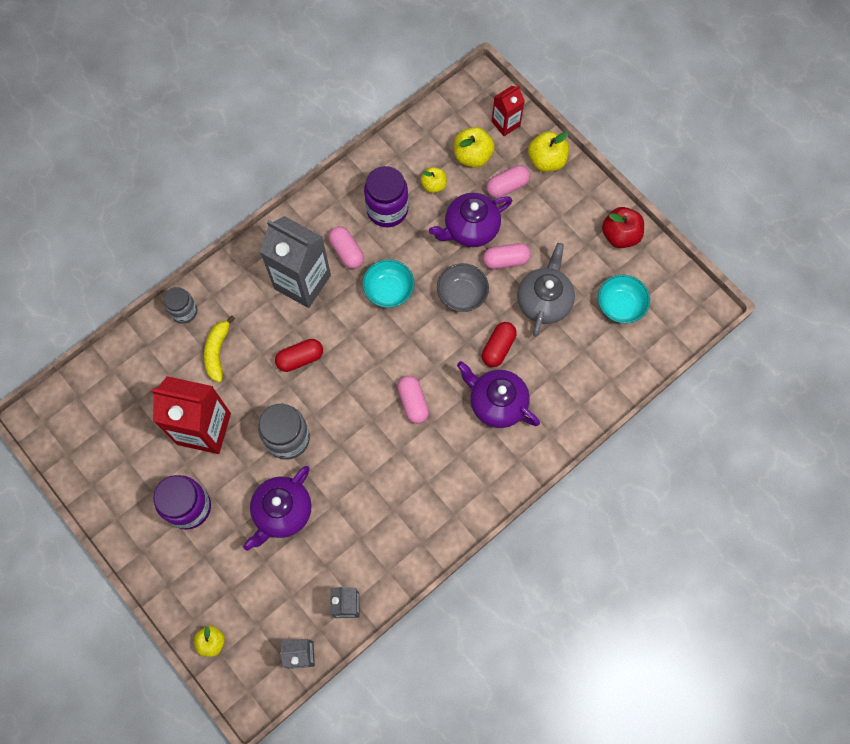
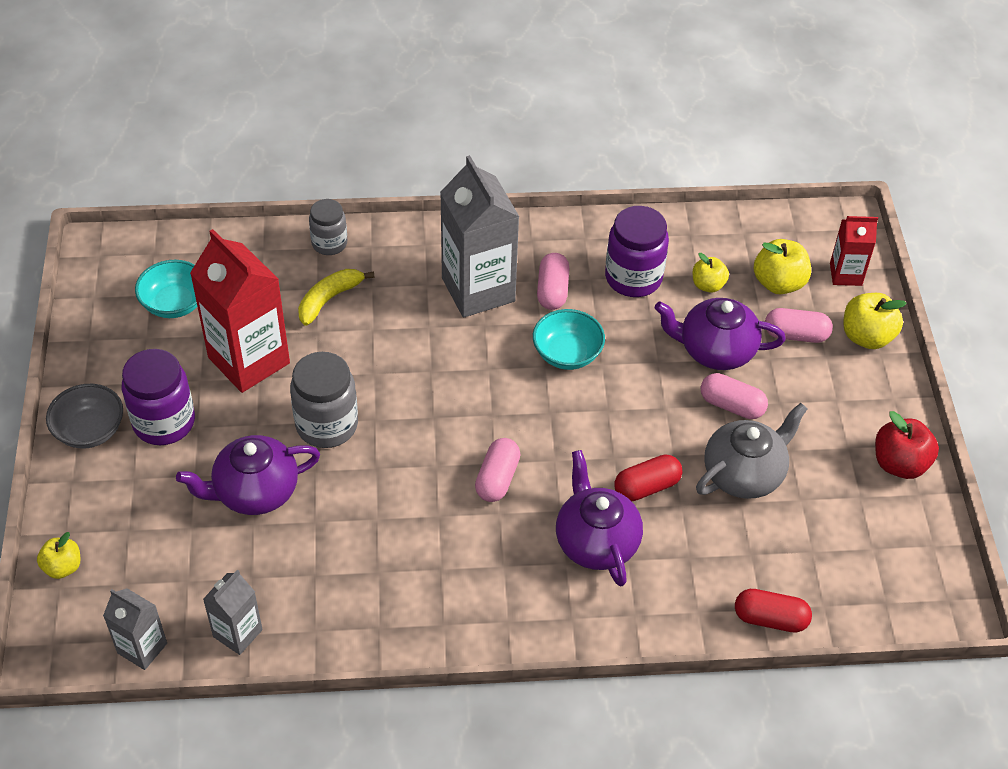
camera: 35 degrees right, 20 degrees down
red capsule [275,339,323,372] -> red capsule moved to [735,589,812,633]
grey bowl [437,263,489,312] -> grey bowl moved to [46,384,123,448]
turquoise bowl [598,274,650,323] -> turquoise bowl moved to [135,260,197,318]

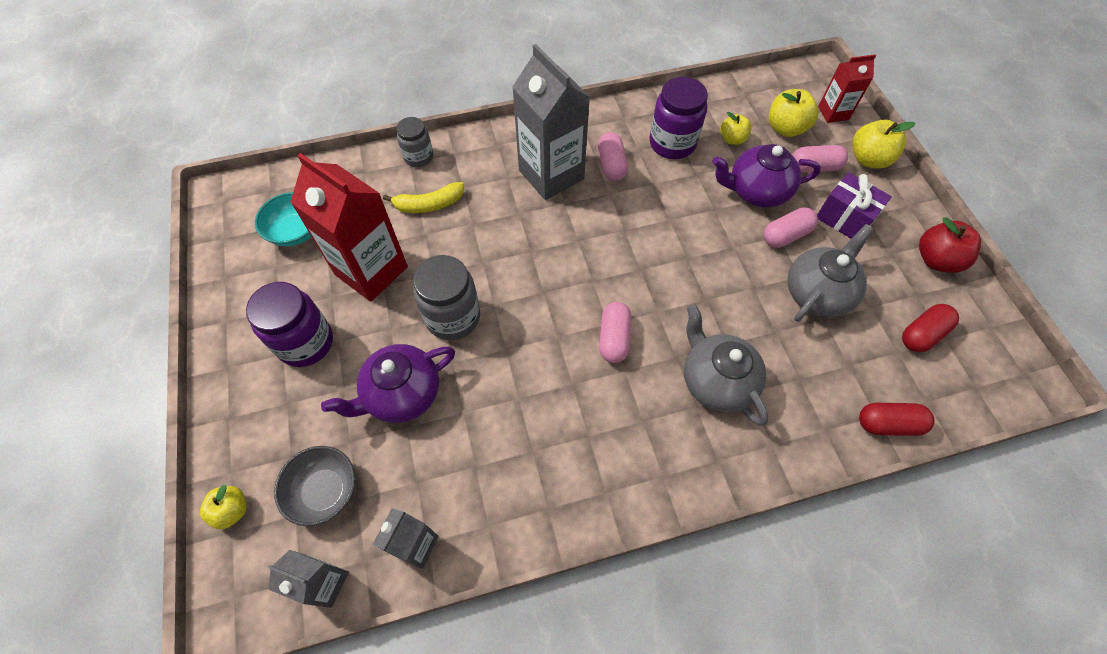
camera: 10 degrees left, 10 degrees up
grey bowl [46,384,123,448] -> grey bowl moved to [274,446,355,526]
yellow banana [298,269,375,326] -> yellow banana turned 135 degrees counterclockwise [383,182,464,213]
turquoise bowl [533,309,605,370] -> none
purple teapot [556,450,643,586] -> grey teapot [684,304,769,426]
red capsule [615,454,682,501] -> red capsule moved to [902,304,959,352]
pink capsule [701,373,768,419] -> pink capsule turned 45 degrees counterclockwise [764,207,818,248]
none -> purple gift [817,172,892,239]

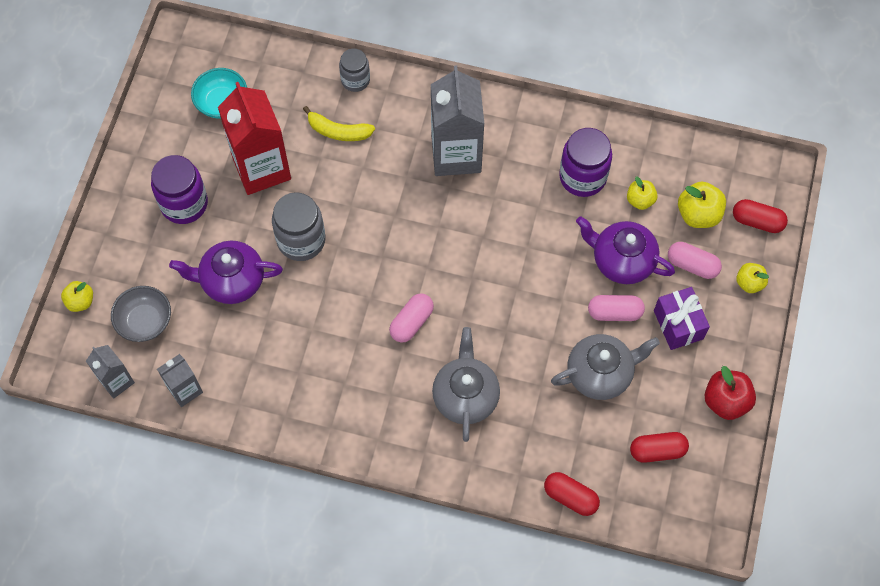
camera: 30 degrees right, 5 degrees up
pink capsule [598,132,628,181] -> none
red carton [818,54,876,123] -> red capsule [733,199,788,233]
yellow apple [852,120,916,169] -> yellow apple [736,263,769,293], size x0.64

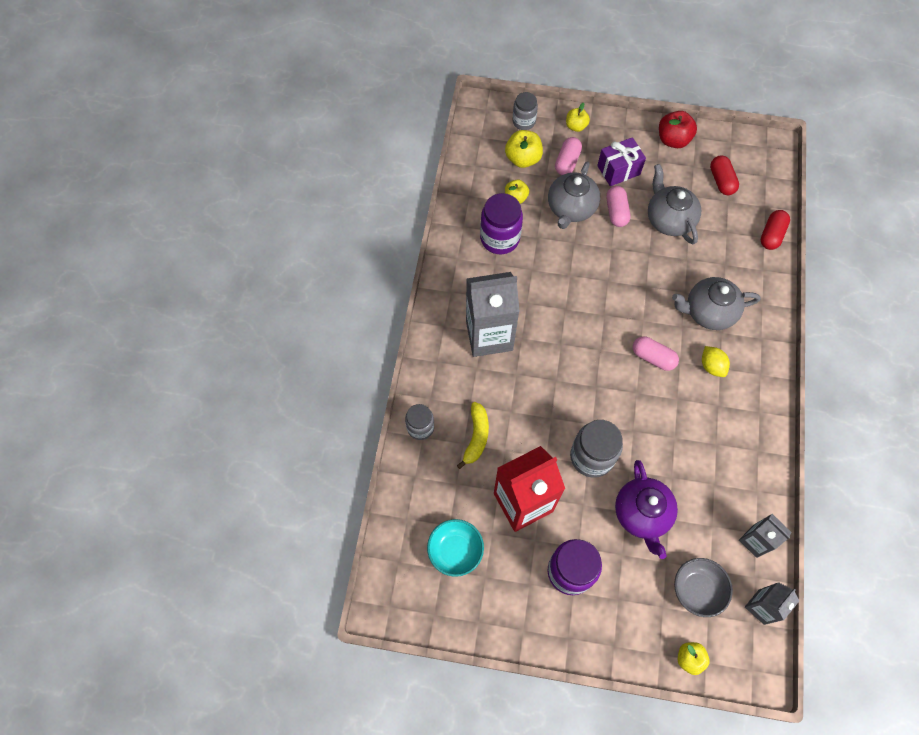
camera: 95 degrees left, 0 degrees up
purple teapot [576,216,675,284] -> grey teapot [548,161,600,229]
red capsule [733,199,788,233] -> grey jar [512,92,538,130]
none -> yellow lemon [702,346,730,377]

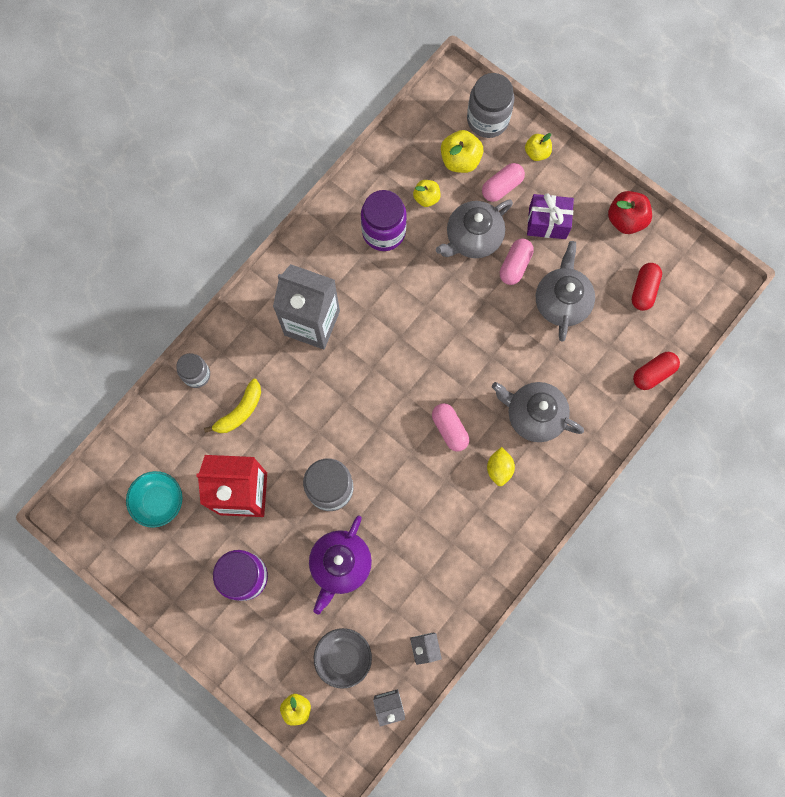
camera: 30 degrees right, 10 degrees up
grey jar [512,92,538,130] -> grey jar [467,73,514,138], size x1.60

